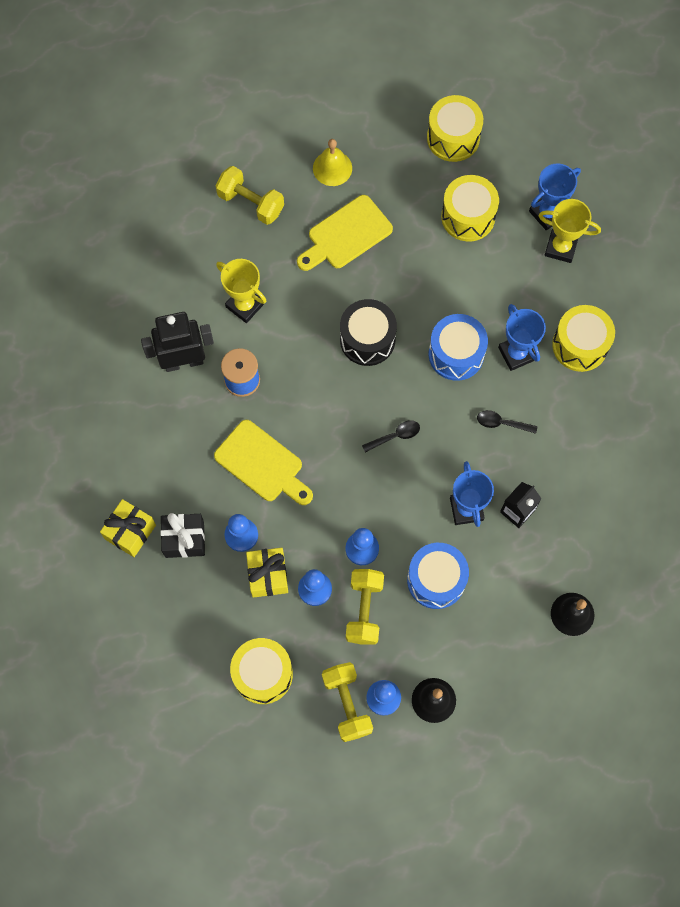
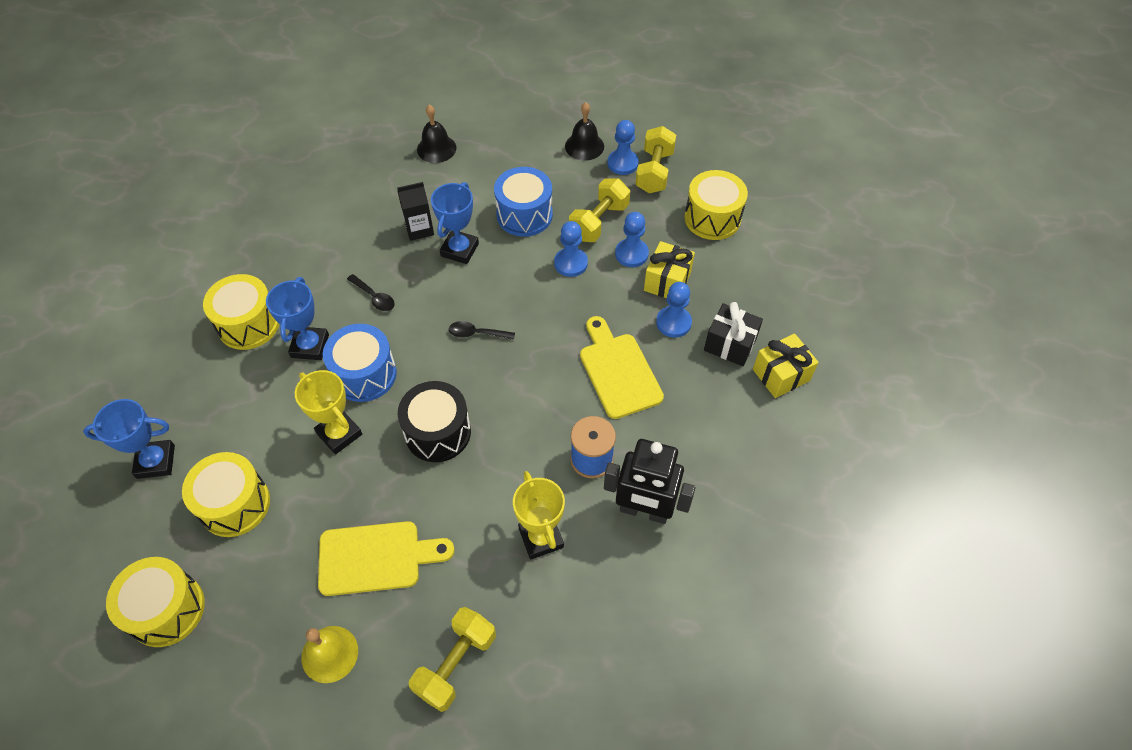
camera: 150 degrees left, 15 degrees down
yellow dumbbell [216,166,284,225] -> yellow dumbbell turned 60 degrees clockwise [409,607,496,712]
yellow trophy [539,199,601,263] -> yellow trophy moved to [295,370,362,454]

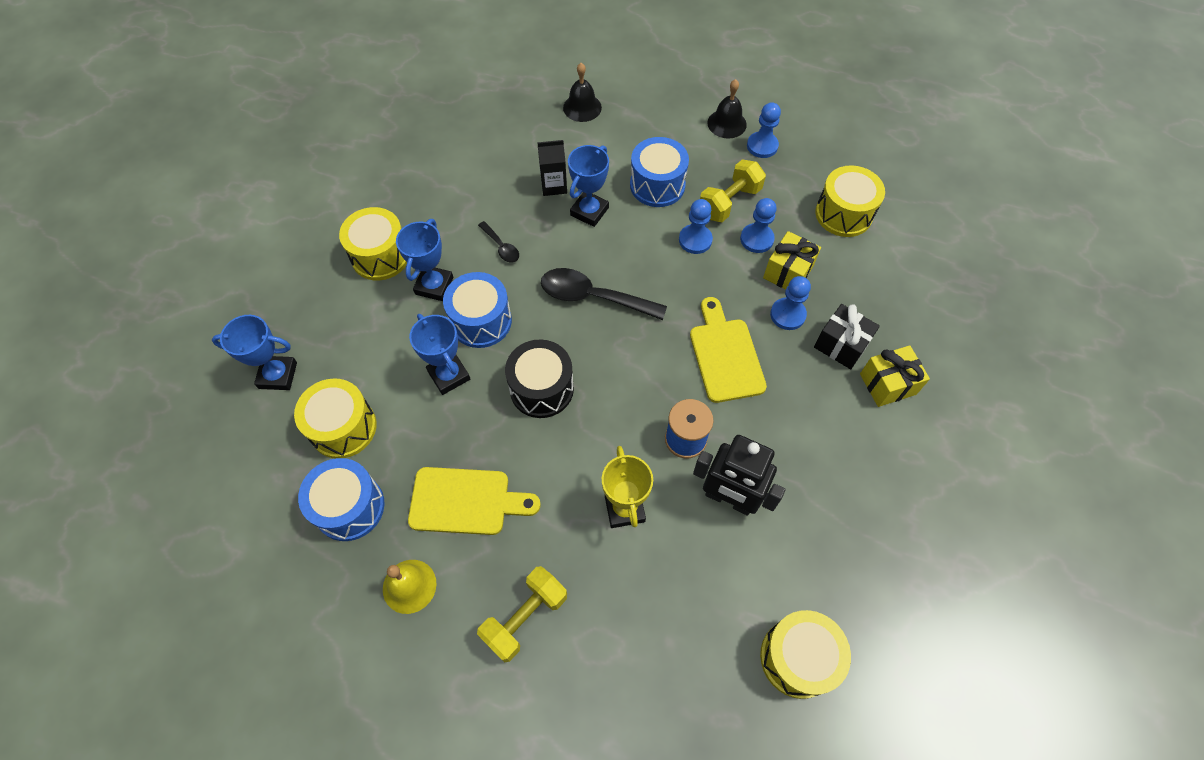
camera: 10 degrees right, 5 degrees up
yellow drum [106,557,205,647] -> yellow drum moved to [760,610,851,699]
yellow trophy [295,370,362,454] -> blue trophy [409,314,470,395]
black spoon [449,321,515,340] -> black spoon [541,268,667,320], size x1.98
yellow dumbbell [635,126,676,193] -> none
none -> blue drum [298,458,384,541]

